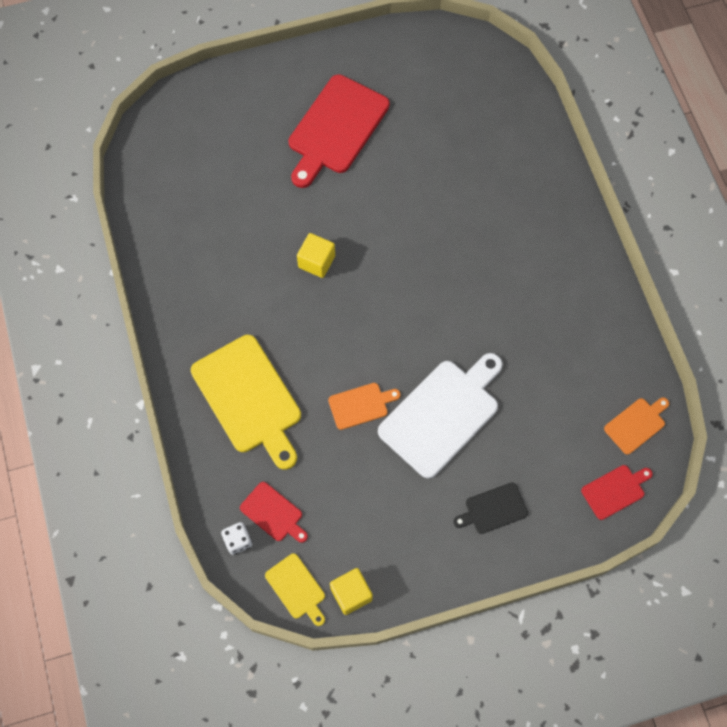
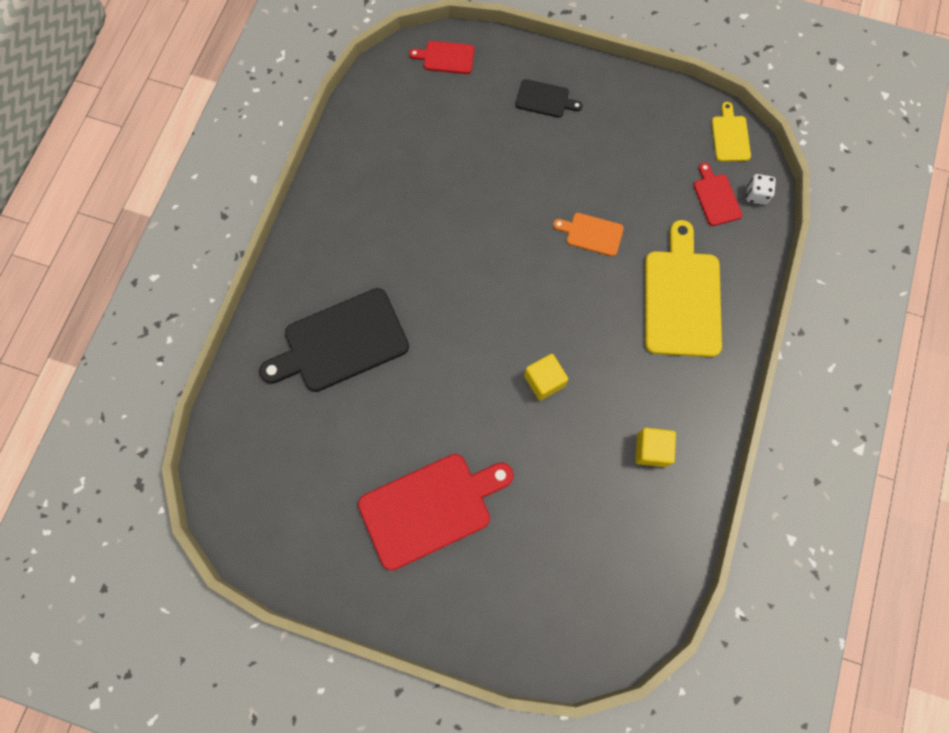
camera: 145 degrees left, 5 degrees up
yellow cube [330,568,373,615] -> yellow cube moved to [636,428,676,467]
white cutting board [378,353,503,479] -> none
orange cutting board [604,397,669,454] -> none
none -> black cutting board [259,288,409,392]

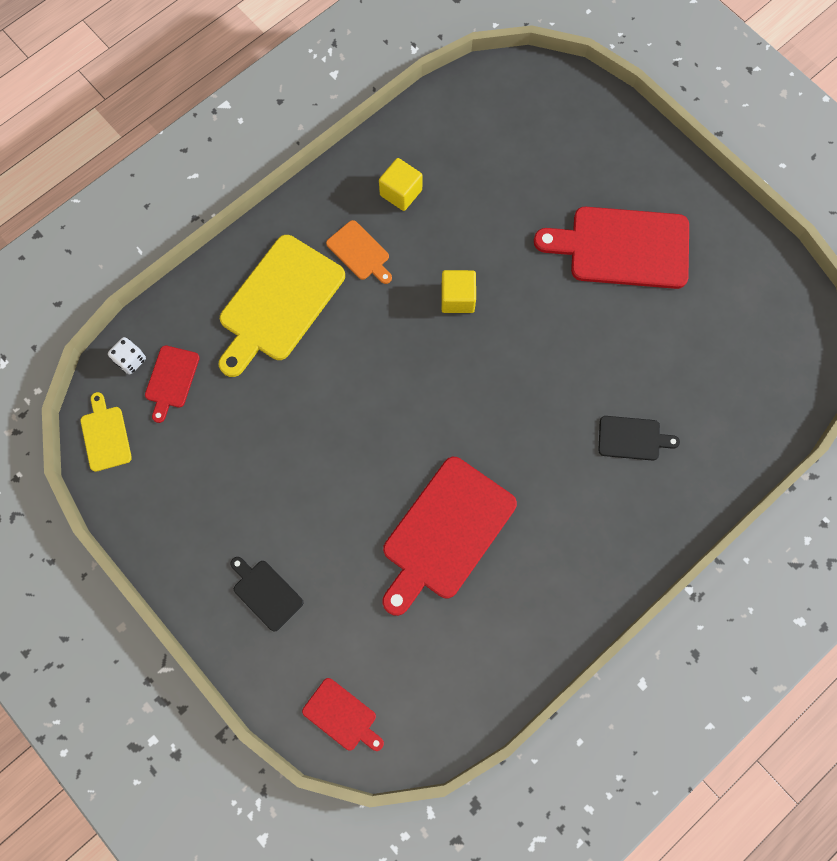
camera: 150 degrees left, 0 degrees up
black cutting board [259,288,409,392] -> black cutting board [598,416,680,461], size x0.49
orange cutting board [553,213,624,256] -> orange cutting board moved to [326,220,392,284]
yellow cutting board [712,102,751,162] -> yellow cutting board turned 135 degrees clockwise [81,392,132,472]
none -> red cutting board [382,457,517,616]

